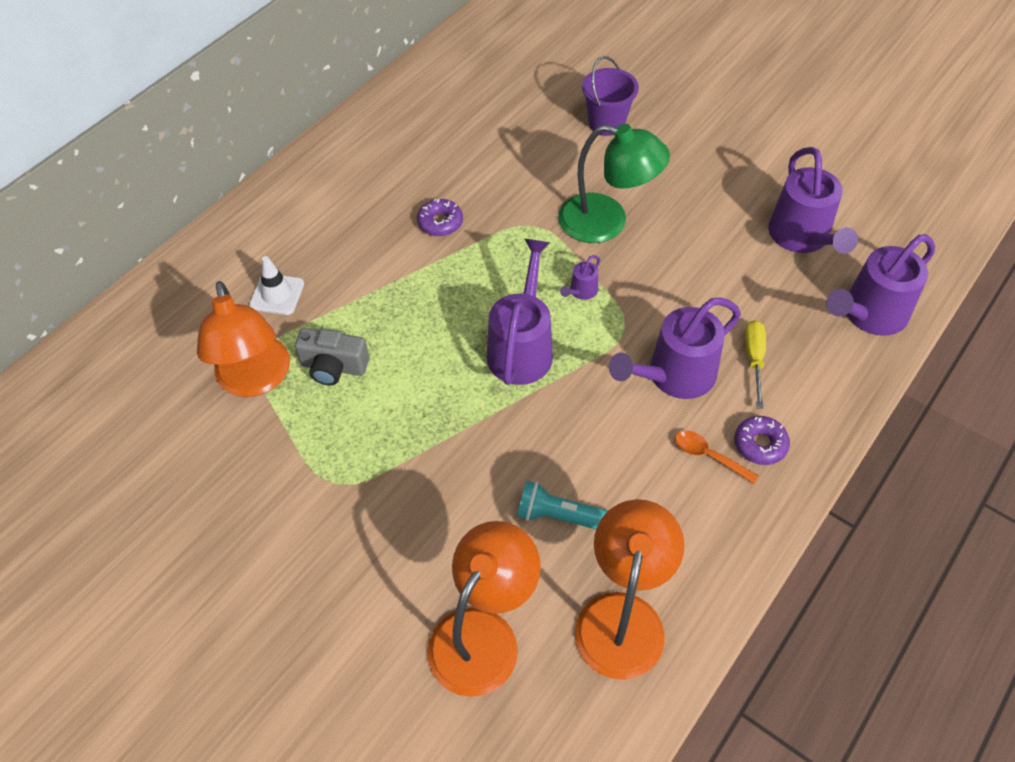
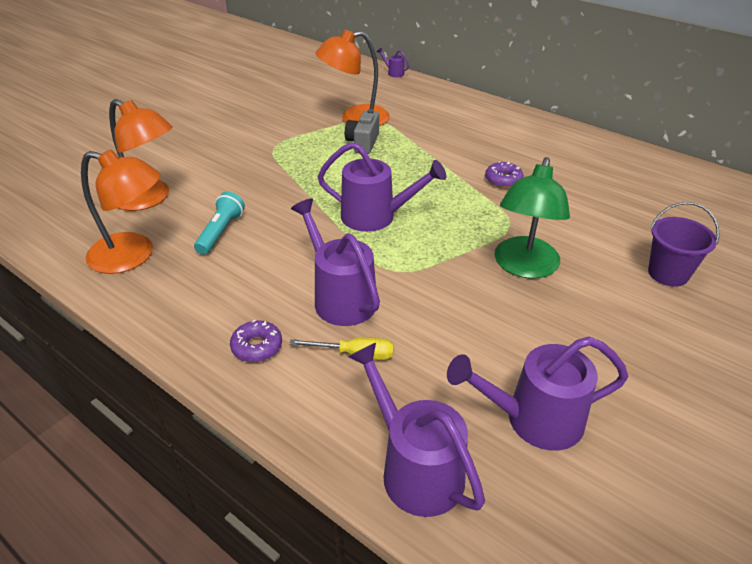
camera: 90 degrees right, 15 degrees down
white traffic cone [249,256,304,315] -> none
purple watering can [560,255,600,300] -> purple watering can moved to [377,48,410,77]
orange spoon [675,430,759,484] -> none

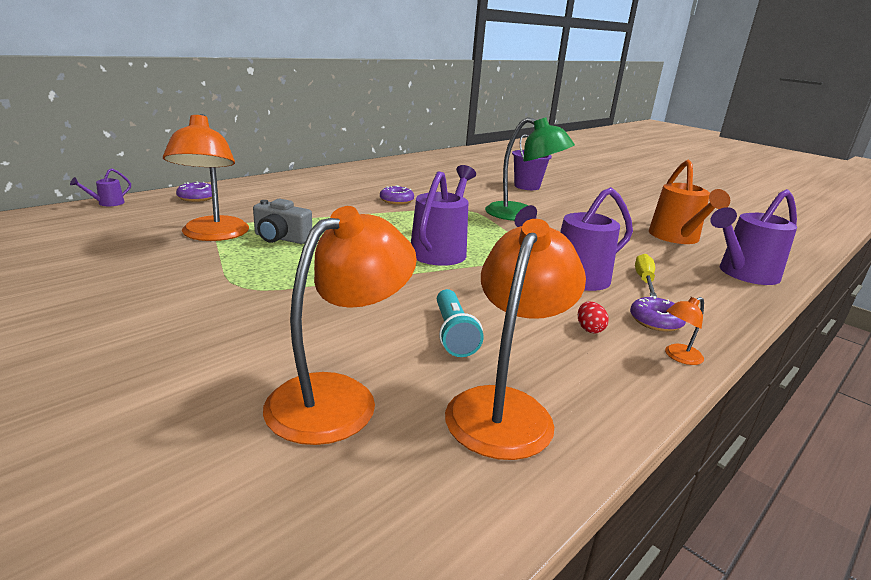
camera: 85 degrees left, 15 degrees down
turquoise flashlight [194,192,245,255] -> turquoise flashlight turned 120 degrees counterclockwise [437,289,484,357]
purple watering can [447,337,628,451] -> orange watering can [649,160,730,244]
none -> purple donut [176,182,212,202]
none -> red egg [578,301,609,334]
none -> orange lamp [665,297,704,365]

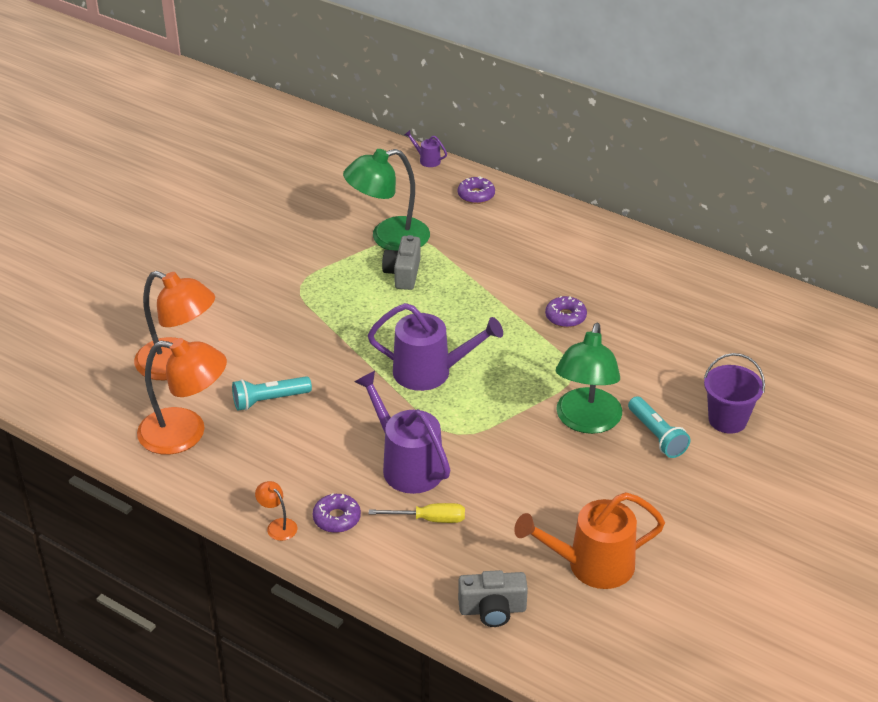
camera: 80 degrees right, 15 degrees up
orange lamp [163,114,249,241] -> green lamp [343,149,430,251]
red egg [578,301,609,334] -> none
purple watering can [710,189,797,285] -> grey camera [458,570,528,627]
none -> turquoise flashlight [628,396,690,458]

